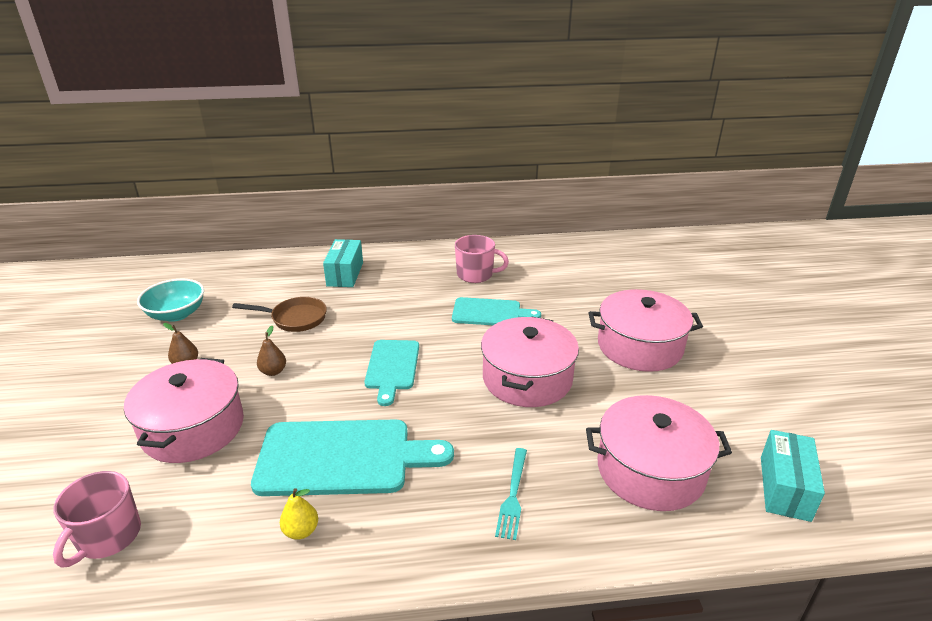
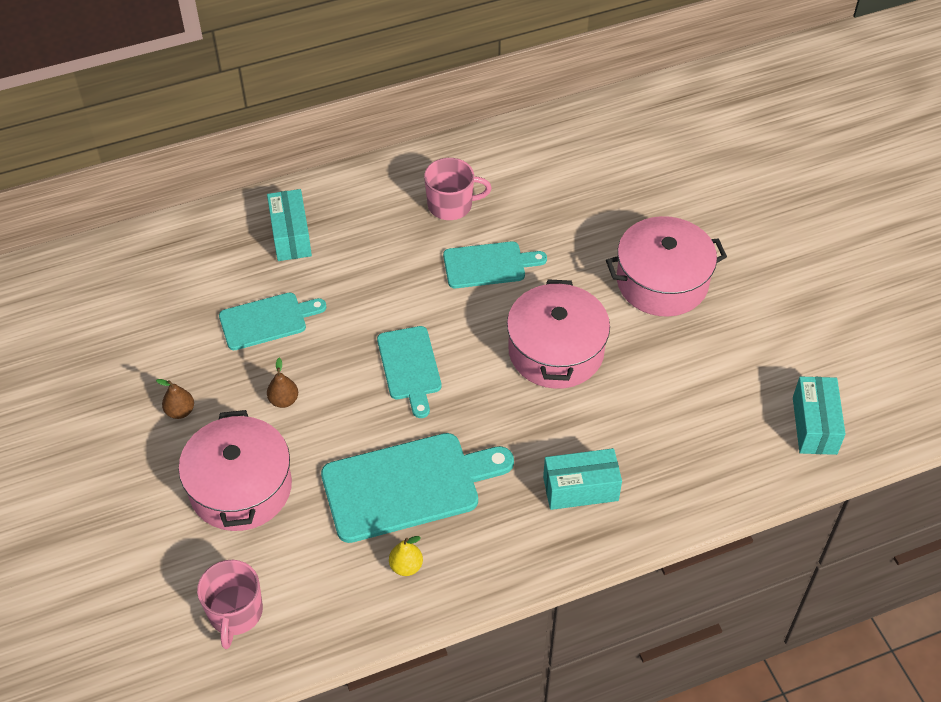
camera: 15 degrees left, 20 degrees up
turquoise bowl [137,279,204,322] -> none
brown pan [232,297,327,332] -> turquoise cutting board [219,292,326,350]
turquoise fork [495,448,527,540] -> turquoise box [543,448,622,510]
pink pot [586,395,732,511] -> none

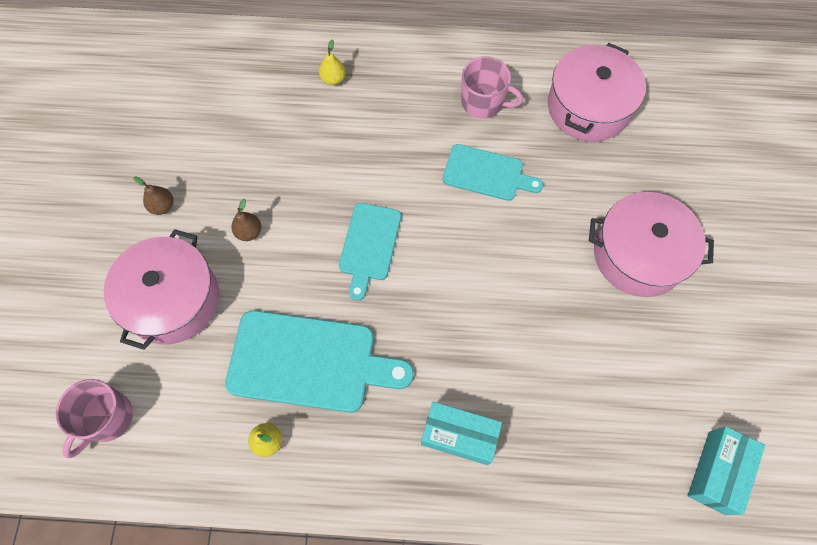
camera: 25 degrees right, 15 degrees up
turquoise cutting board [219,292,326,350] -> none
turquoise box [267,189,312,261] -> yellow pear [319,39,346,85]
pink pot [507,279,610,389] -> pink pot moved to [548,43,646,142]

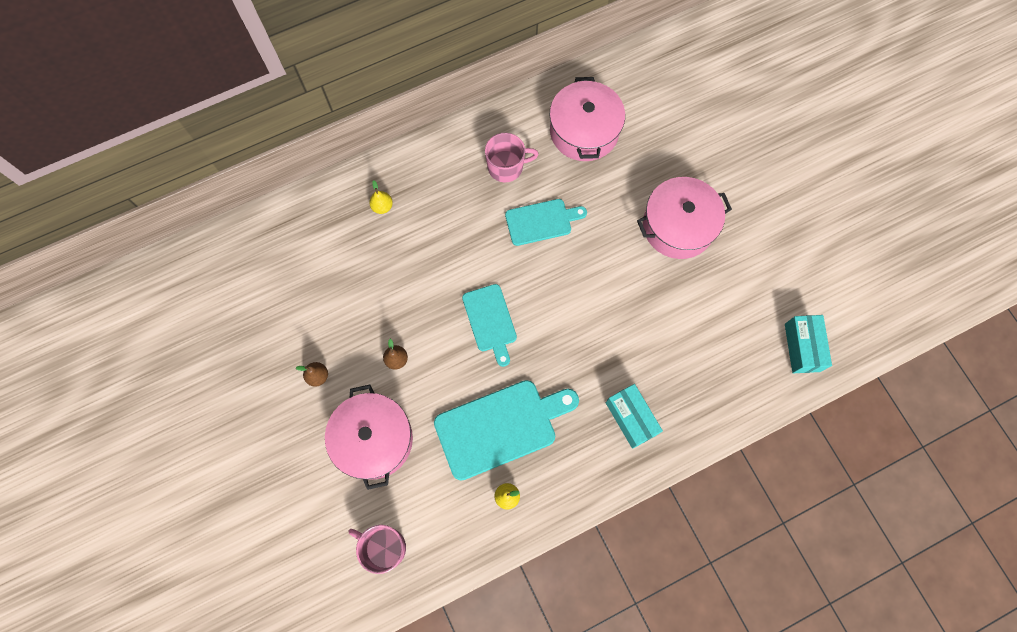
camera: 30 degrees left, 5 degrees up
pink mug [56,379,133,458] -> pink mug turned 120 degrees clockwise [349,525,406,574]
turquoise box [421,402,502,465] -> turquoise box turned 75 degrees clockwise [606,384,663,449]

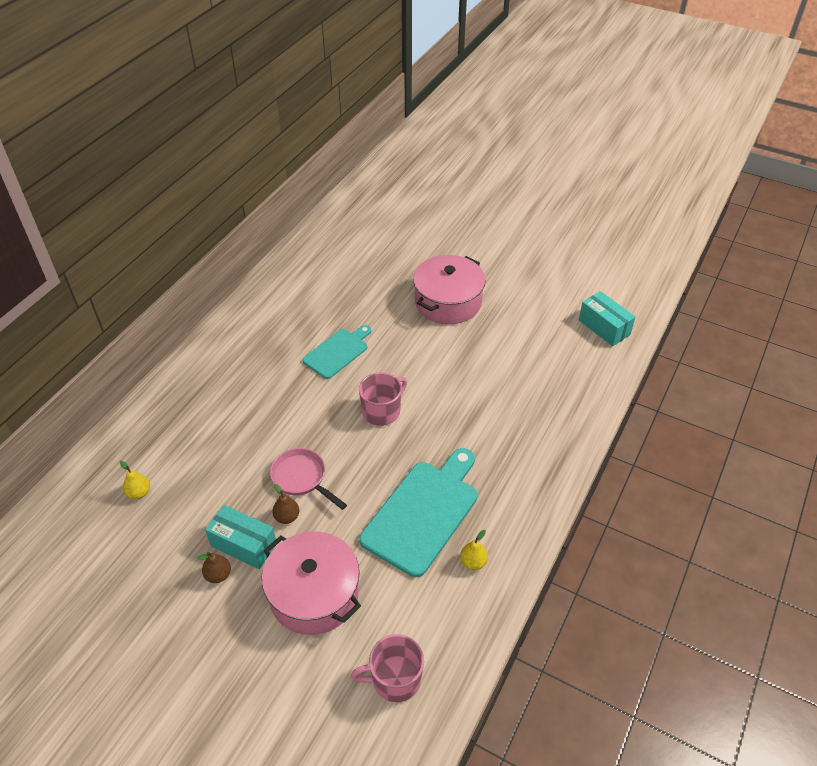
camera: 35 degrees left, 25 degrees down
yellow pear [369,180,393,214] -> yellow pear moved to [120,461,150,499]
turquoise cutting board [462,284,517,367] -> none
pink mug [485,133,539,182] -> pink mug moved to [359,372,407,426]
pink pot [549,77,625,161] -> none
turquoise box [606,384,663,449] -> turquoise box moved to [205,505,276,569]
none -> pink pan [270,448,347,510]

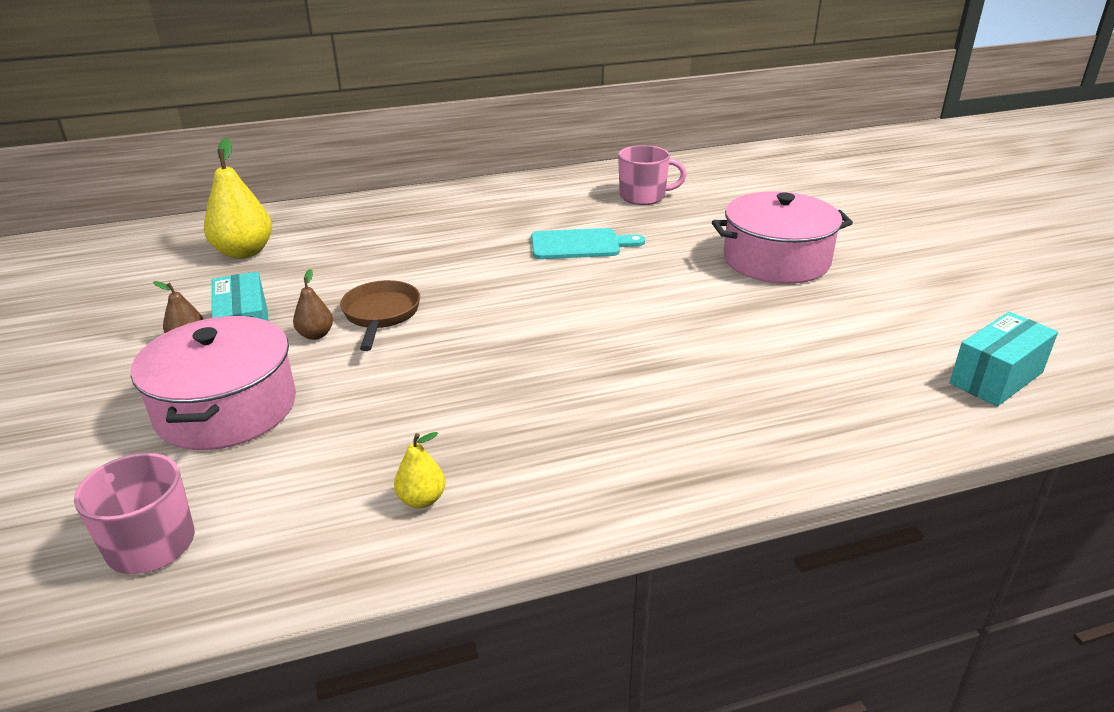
camera: 45 degrees right, 15 degrees down
yellow pear [120,461,150,499] -> yellow pear [204,138,272,259], size x1.96
pink pan [270,448,347,510] -> brown pan [340,280,420,351]
pink mug [359,372,407,426] -> pink mug moved to [618,145,687,205]
turquoise cutting board [359,448,478,577] -> none
turquoise box [579,291,636,346] -> turquoise box turned 45 degrees clockwise [949,312,1058,407]

